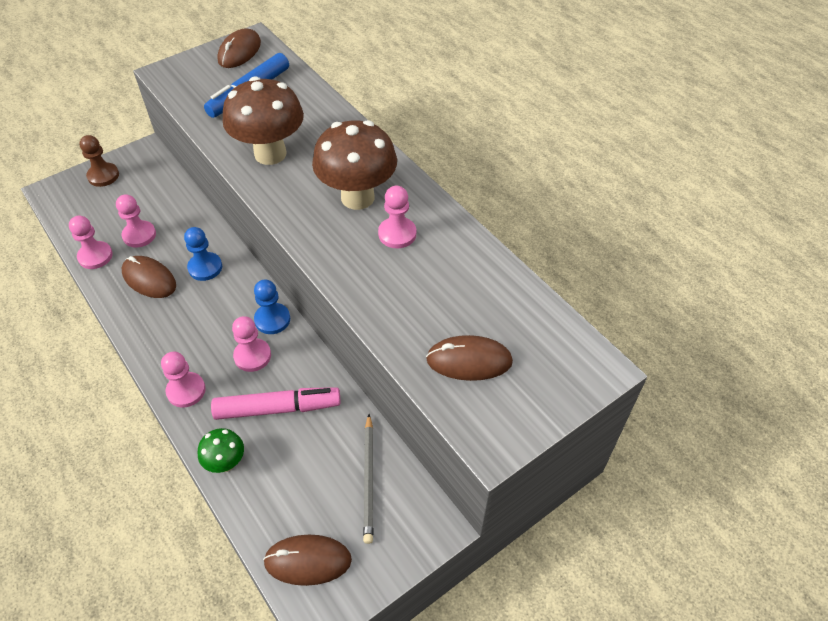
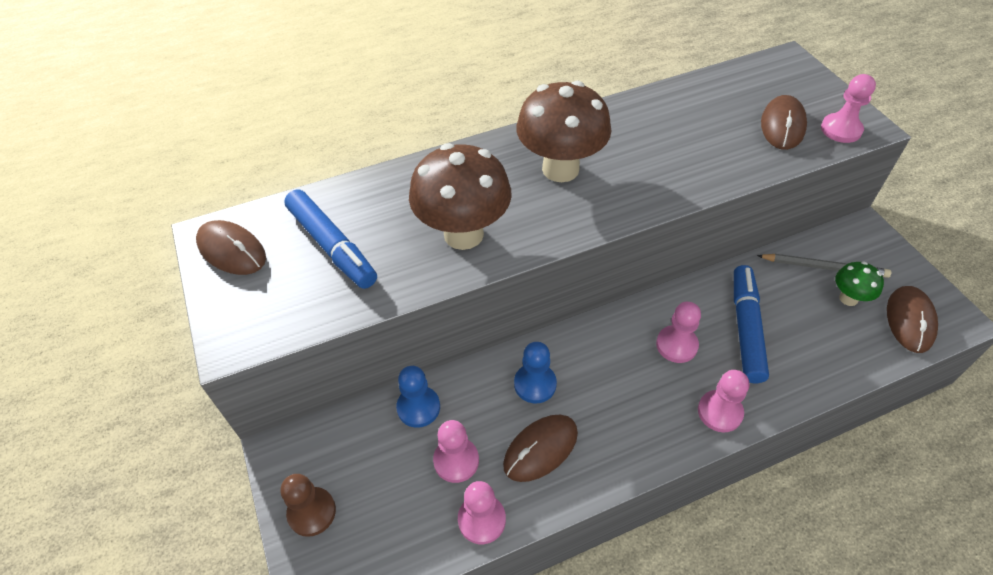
camera: 75 degrees left, 0 degrees up
green mushroom [198,428,244,473] -> green mushroom moved to [835,261,884,306]
pink marker [211,387,341,420] -> blue marker [734,265,769,383]
blue pawn [254,280,290,334] -> blue pawn moved to [396,366,440,428]
pink pawn [378,186,416,248] -> pink pawn moved to [821,74,876,143]

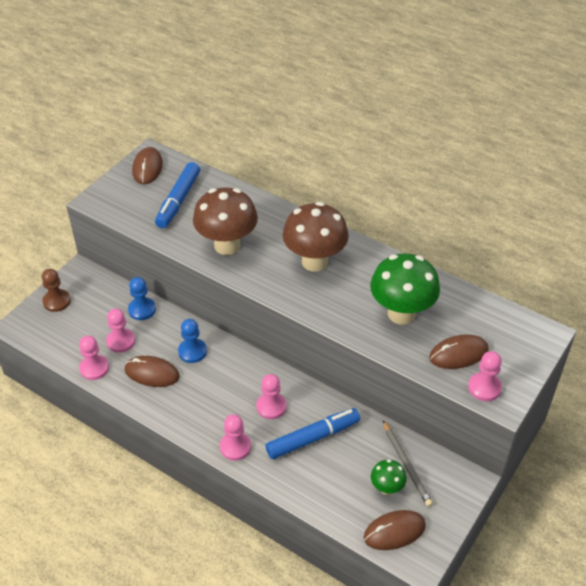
camera: 55 degrees right, 5 degrees down
none -> green mushroom [370,254,440,325]

